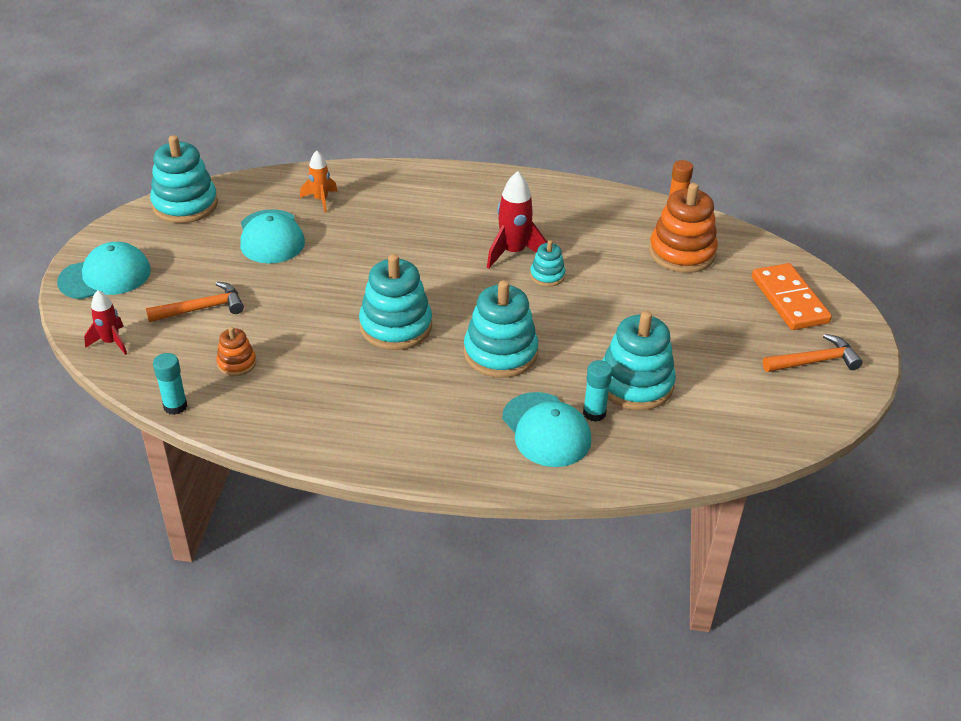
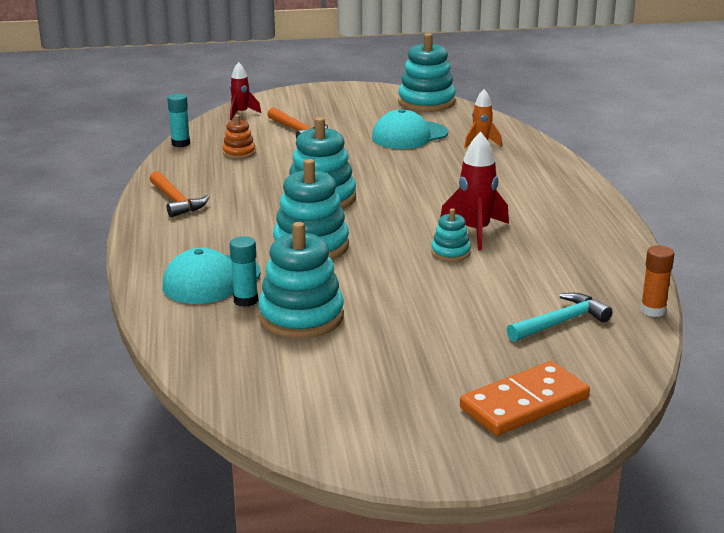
camera: 75 degrees right, 15 degrees down
turquoise cap [57,242,151,299] -> none
orange stacking toy [649,183,718,273] -> turquoise hammer [507,293,613,342]
orange hammer [763,334,863,372] -> orange hammer moved to [150,171,209,217]

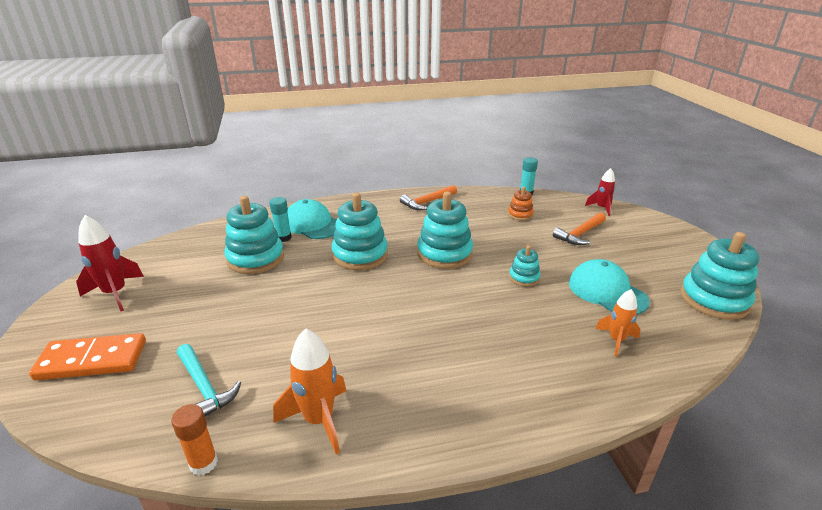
camera: 85 degrees right, 5 degrees up
turquoise stacking toy [431,209,471,262] -> turquoise stacking toy moved to [509,246,540,286]
red rocket [440,132,509,250] -> red rocket moved to [76,215,144,311]
orange domino [460,361,590,436] -> orange domino turned 60 degrees counterclockwise [29,333,146,380]
none -> orange rocket [273,329,346,454]

